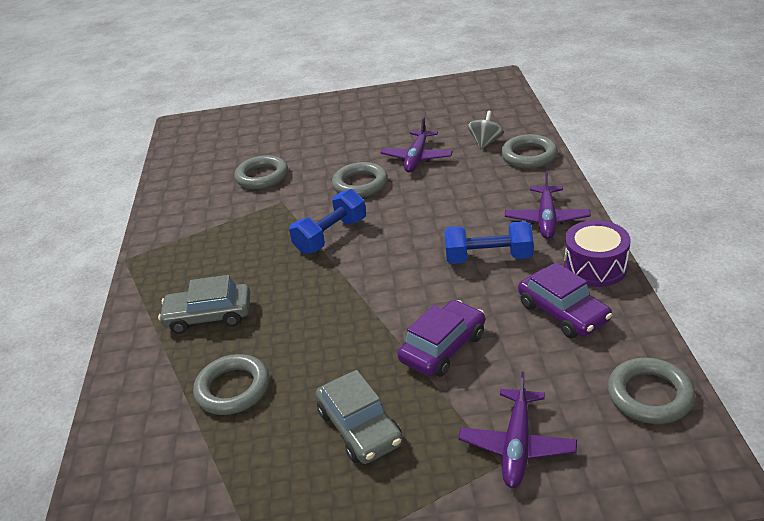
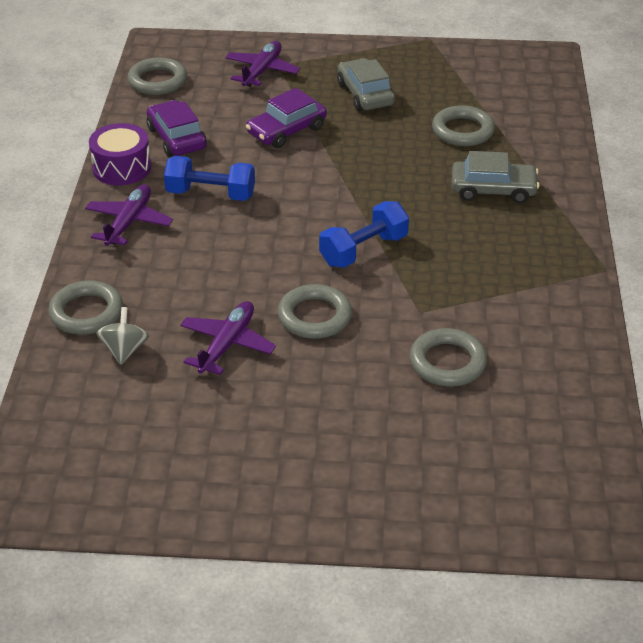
camera: 175 degrees left, 5 degrees up
grey spinning top [468,111,504,149] -> grey spinning top turned 150 degrees clockwise [96,307,149,365]

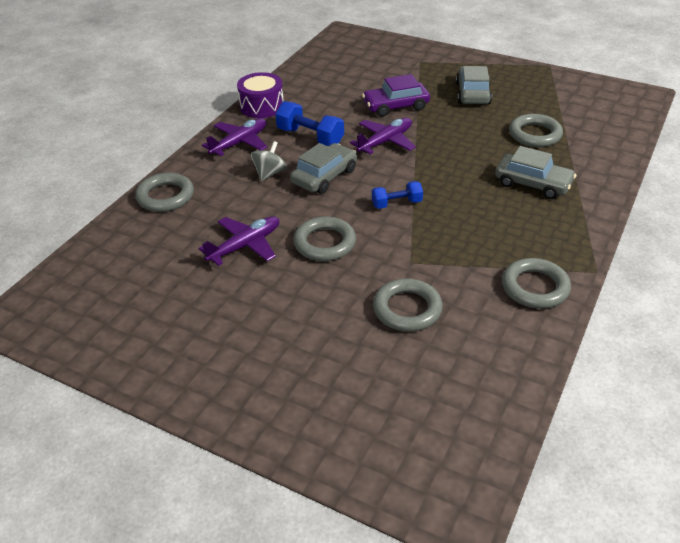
camera: 25 degrees right, 0 degrees up
grey spinning top [96,307,149,365] -> grey spinning top moved to [251,141,287,181]
grey ring [127,57,187,95] -> grey ring moved to [502,258,571,309]
purple car [147,100,207,157] -> none
purple plane [225,41,300,87] -> purple plane moved to [350,118,416,154]
blue dumbbell [319,201,409,268] -> blue dumbbell [372,181,423,209], size x0.64
none -> grey car [290,143,357,194]

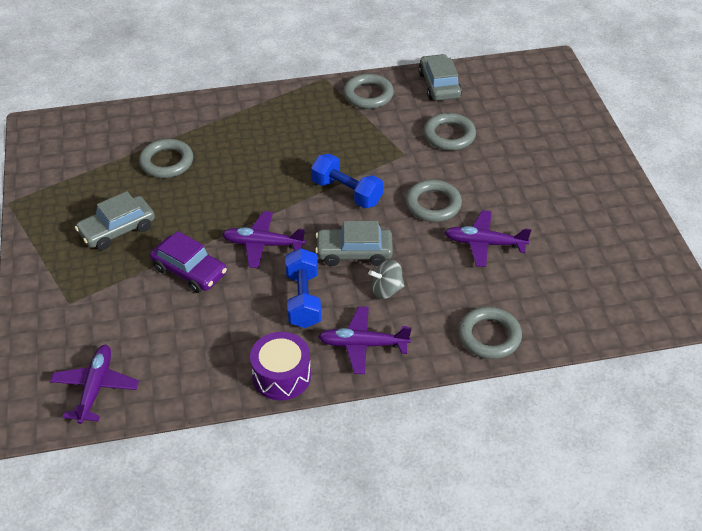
camera: 130 degrees left, 5 degrees up
blue dumbbell [372,181,423,209] -> blue dumbbell [311,154,383,208], size x1.57
grey car [495,146,576,199] -> grey car moved to [418,54,462,101]
none -> purple plane [50,345,139,424]

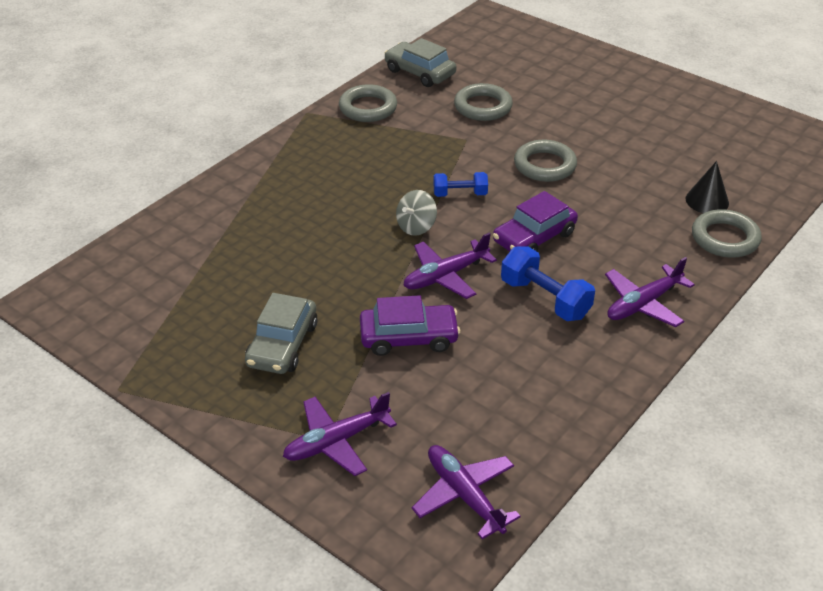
camera: 40 degrees left, 5 degrees down
grey ring [139,139,193,178] -> none
purple drum [250,332,311,400] -> none
blue dumbbell [311,154,383,208] -> blue dumbbell [434,172,488,197], size x0.64
grey car [315,221,393,266] -> purple car [493,191,578,252]
grey spinning top [369,259,405,299] -> grey spinning top moved to [396,190,437,236]
purple plane [444,210,531,267] -> purple plane moved to [283,392,397,476]
none -> black cone [685,161,729,213]

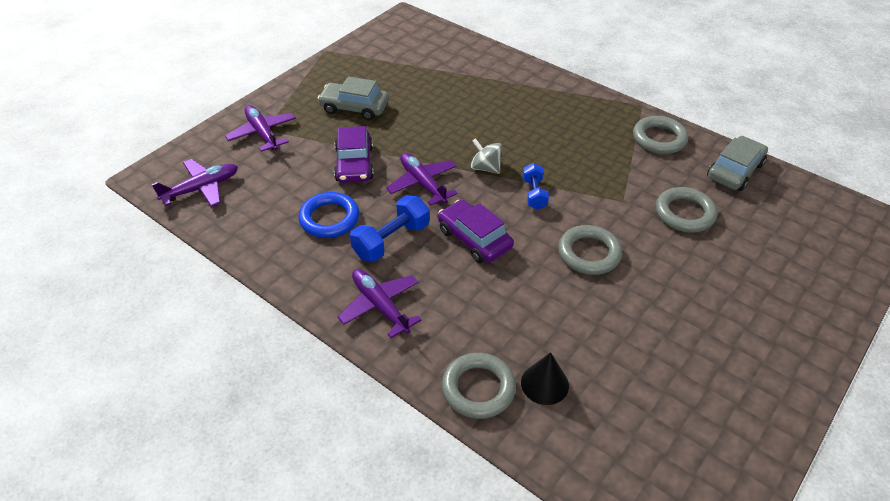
camera: 90 degrees right, 5 degrees up
none -> blue ring [298,192,359,238]

